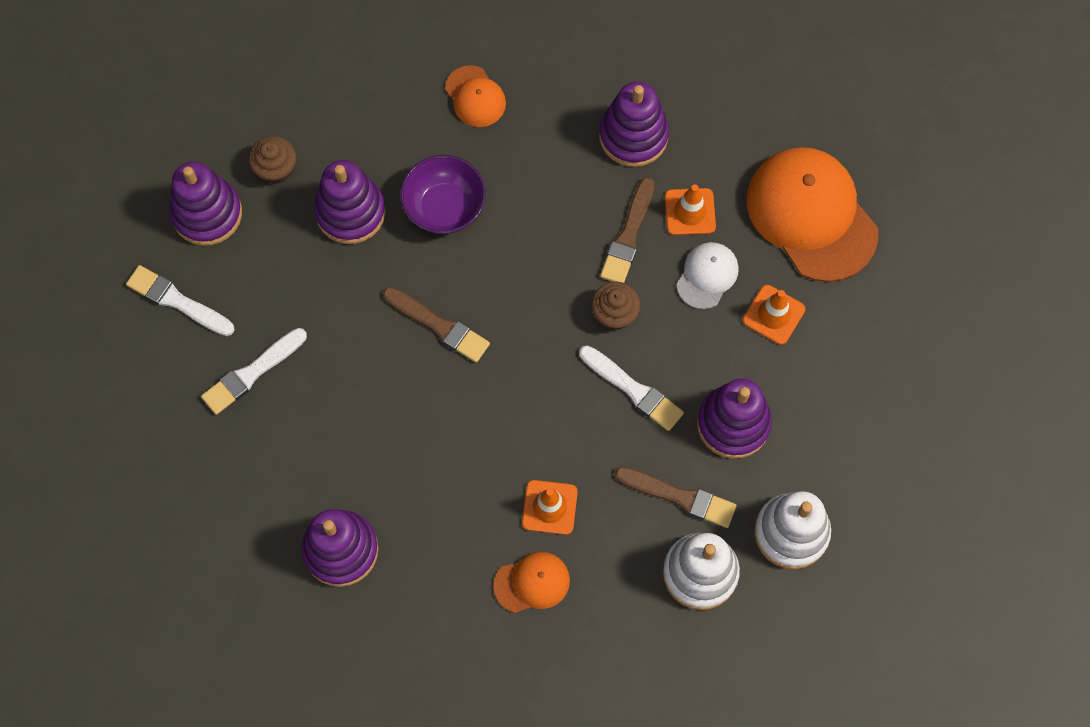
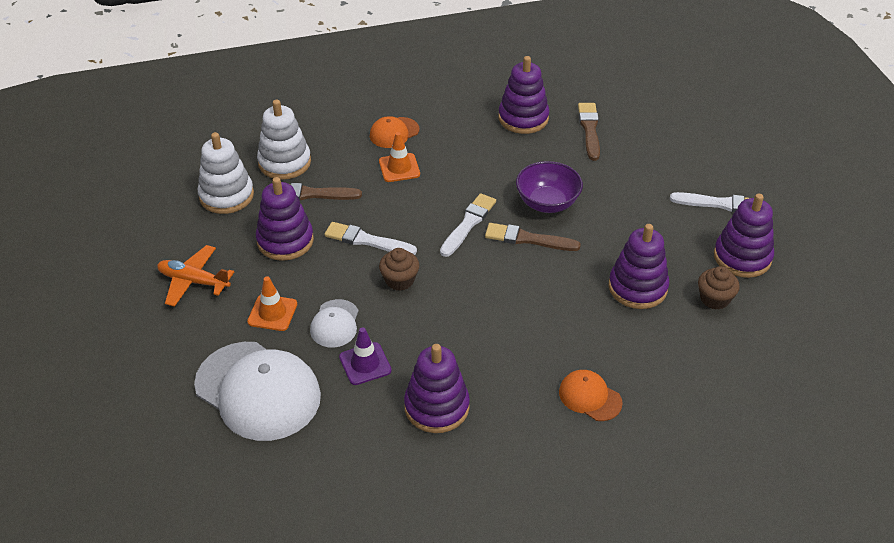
camera: 160 degrees right, 25 degrees down
white brush [201,328,307,415] -> white brush moved to [440,193,496,257]
purple bowl [400,155,486,234] -> purple bowl moved to [516,161,583,213]
brown brush [600,177,655,283] -> brown brush moved to [578,103,600,161]
orange traffic cone [665,184,716,235] -> purple traffic cone [339,327,392,385]
orange cap [746,147,878,282] -> white cap [194,342,321,441]
none -> orange plane [157,245,234,307]

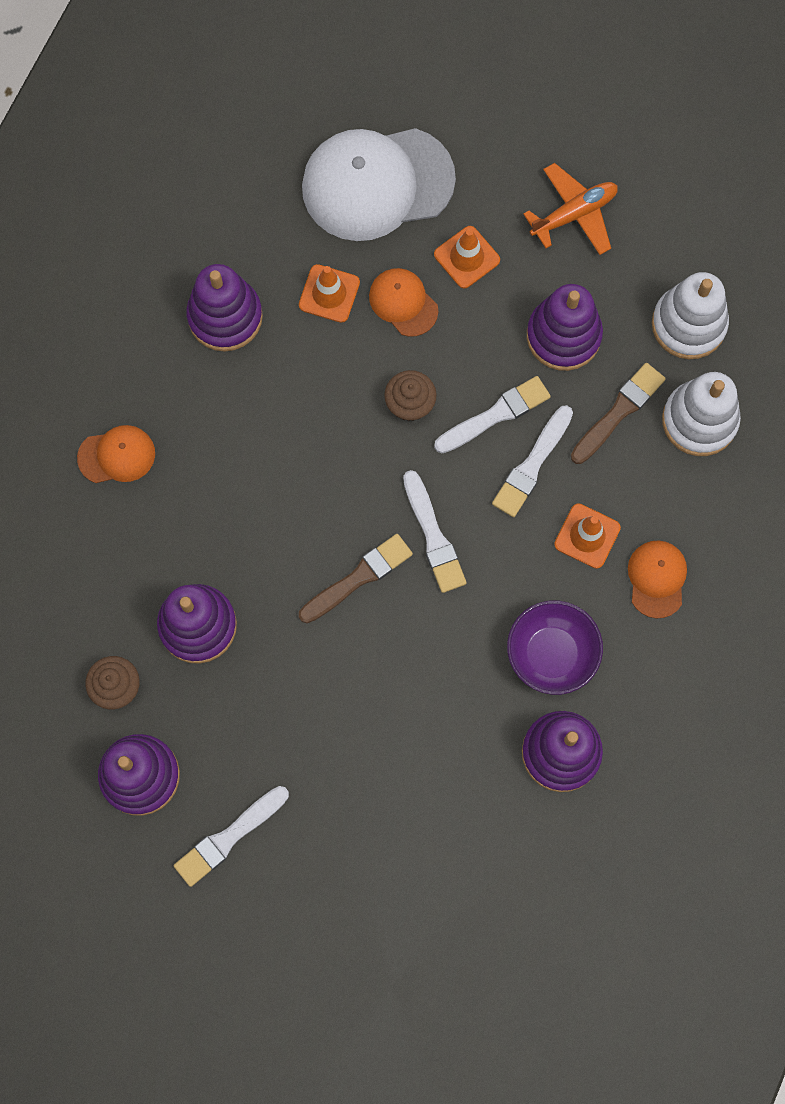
camera: 130 degrees right, 30 degrees up
white cap [310,299,358,347] -> orange cap [369,268,438,337]
purple traffic cone [339,327,392,385] -> orange traffic cone [299,264,360,323]
purple bowl [516,161,583,213] -> purple bowl moved to [507,600,603,695]
brown brush [578,103,600,161] -> none
none -> white brush [492,405,573,517]

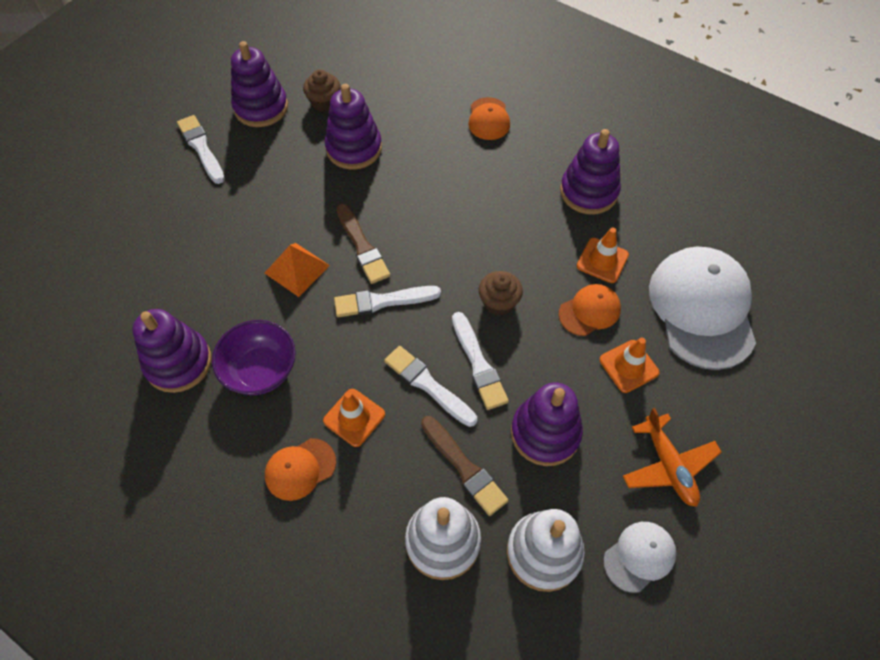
camera: 100 degrees right, 15 degrees down
orange cap [628,540,687,618] -> orange cap turned 135 degrees clockwise [265,438,336,501]
none -> orange pyramid [265,243,330,297]
none -> white cap [604,522,676,593]

